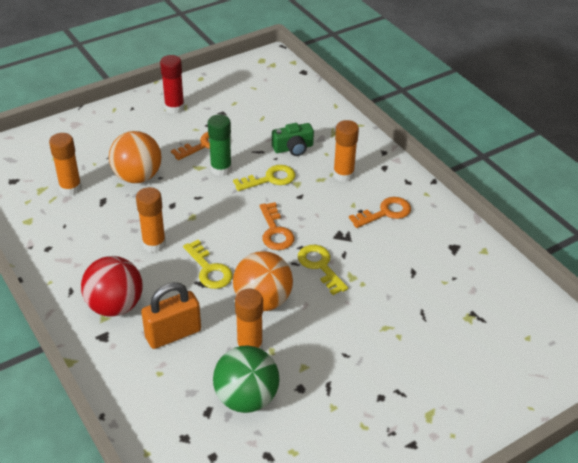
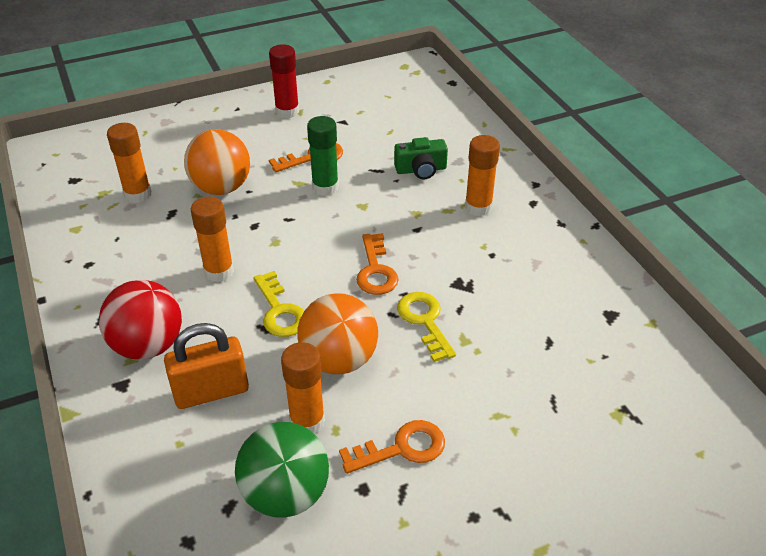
camera: 10 degrees right, 0 degrees up
yellow key [233,165,295,191] -> none
orange key [349,197,411,228] -> orange key moved to [339,420,445,474]

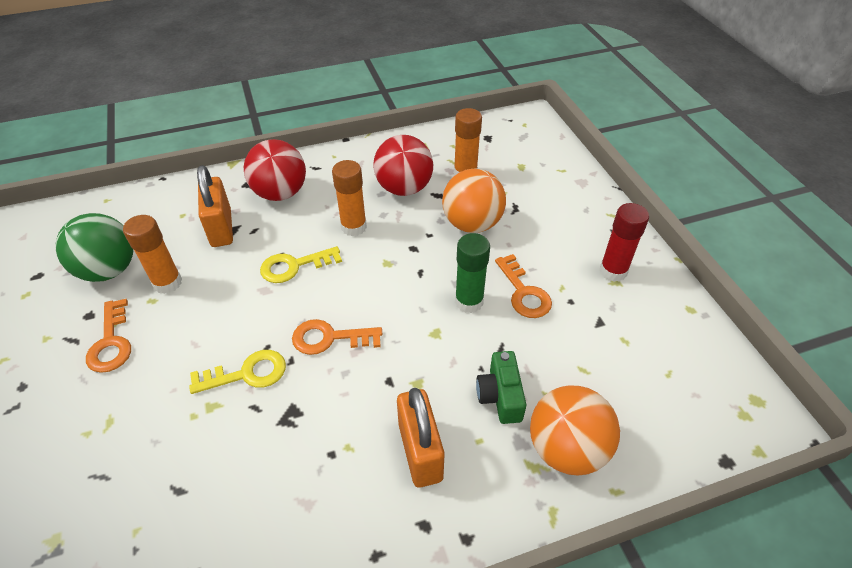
camera: 95 degrees right, 5 degrees up
orange ball [297,293,378,374] -> orange ball moved to [530,385,620,476]
orange glue stick [465,135,500,216] -> orange padlock [397,388,445,488]
none -> red ball [373,135,433,196]

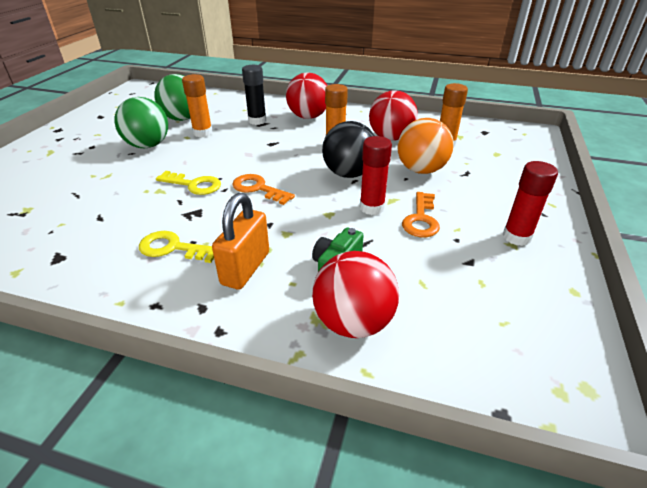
camera: 35 degrees right, 10 degrees down
orange key [86,299,131,373] -> green ball [115,97,168,149]
orange padlock [197,165,233,247] -> black glue stick [242,65,266,125]
yellow key [260,246,342,283] -> yellow key moved to [139,231,214,263]
green glue stick [455,233,490,313] -> red glue stick [360,136,392,215]
orange ball [530,385,620,476] -> red ball [312,251,399,338]
none -> black ball [322,121,374,178]

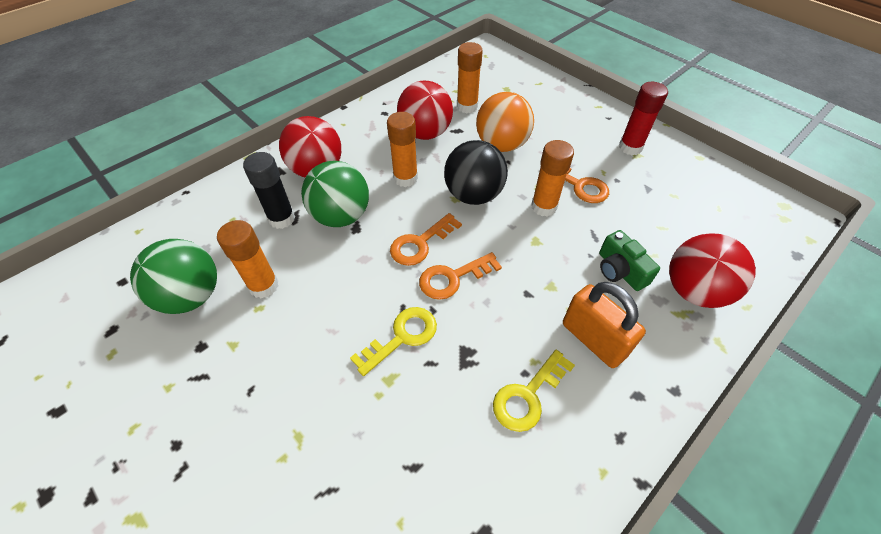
camera: 60 degrees left, 15 degrees up
green ball [115,97,168,149] -> green ball moved to [301,161,369,227]
red glue stick [360,136,392,215] -> orange glue stick [531,140,574,216]
none -> orange key [390,213,462,266]

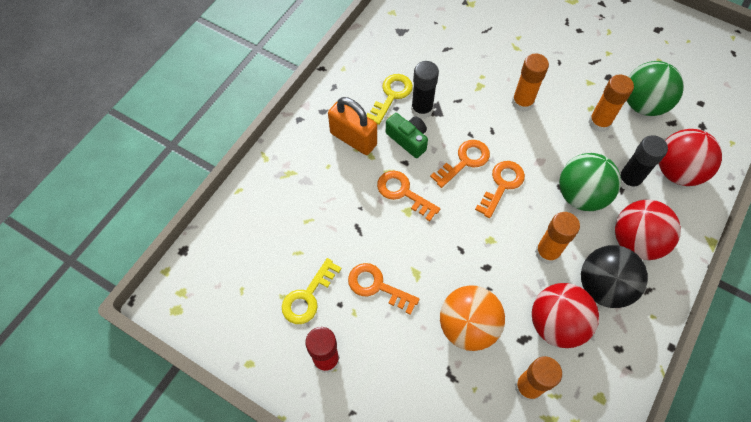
camera: 165 degrees right, 10 degrees up
yellow key [350,307,437,376] -> yellow key moved to [282,258,342,324]
black ball [444,140,508,205] -> black ball moved to [581,245,648,308]
orange glue stick [531,140,574,216] -> orange glue stick moved to [512,54,549,112]
green camera [599,230,660,291] -> green camera moved to [386,113,428,158]
red ball [669,233,756,308] -> red ball moved to [659,129,722,186]
none -> orange key [377,170,440,221]
none -> black glue stick [411,61,439,119]

